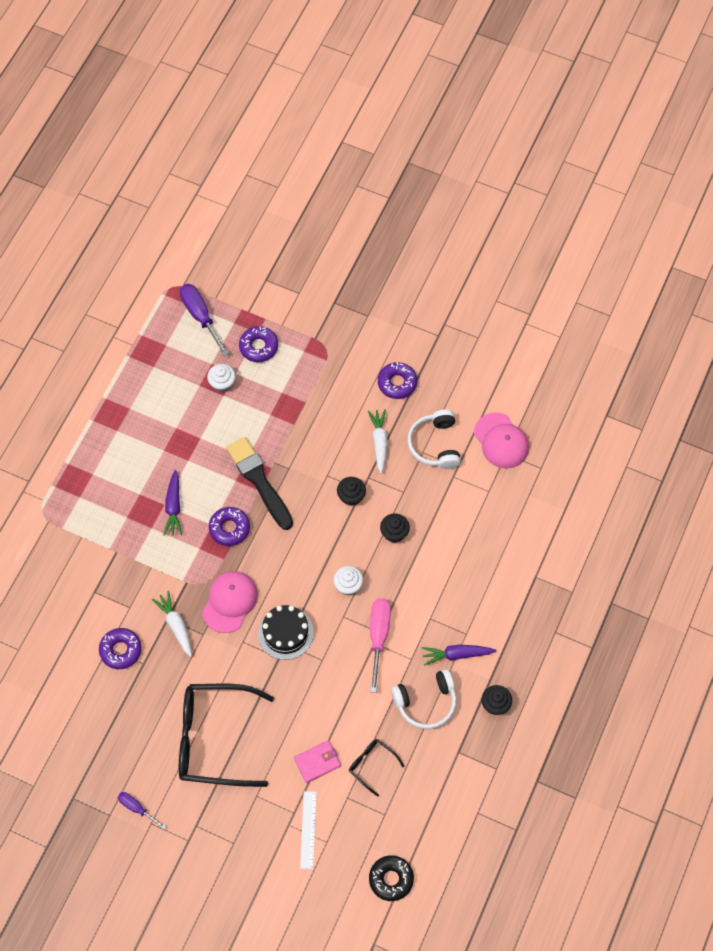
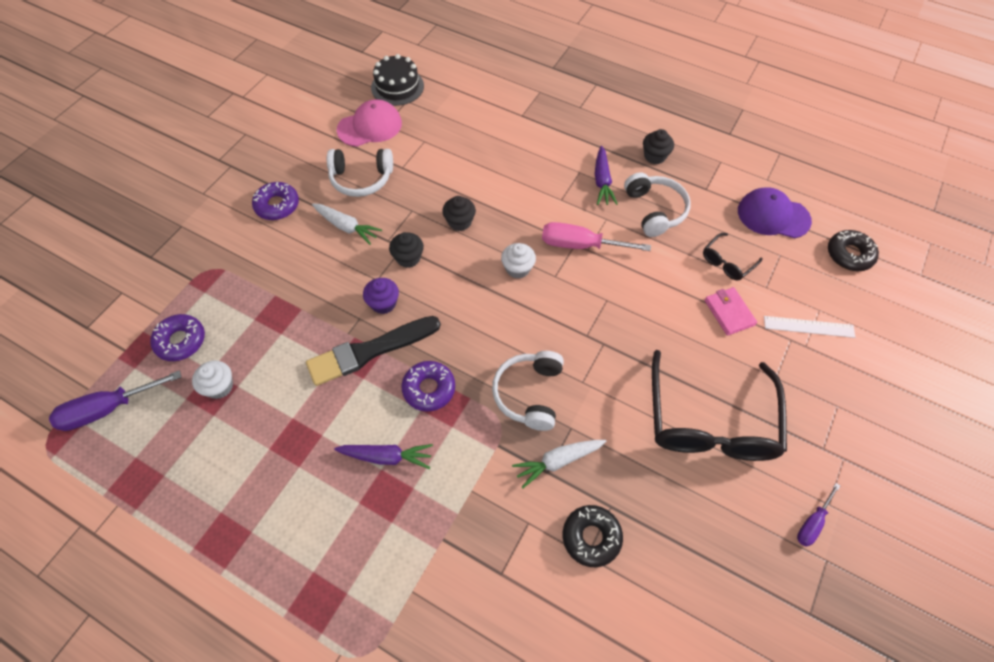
camera: 85 degrees left, 5 degrees down
purple donut [99,628,142,669] -> black donut [563,505,623,567]
pink cap [202,571,258,633] -> white headphones [492,351,564,431]
black cake [258,605,314,660] -> black cake moved to [371,54,424,106]
white carrot [368,409,388,474] -> white carrot turned 150 degrees counterclockwise [312,203,382,245]
none -> purple cupcake [363,278,399,314]
none -> purple cap [738,187,812,238]

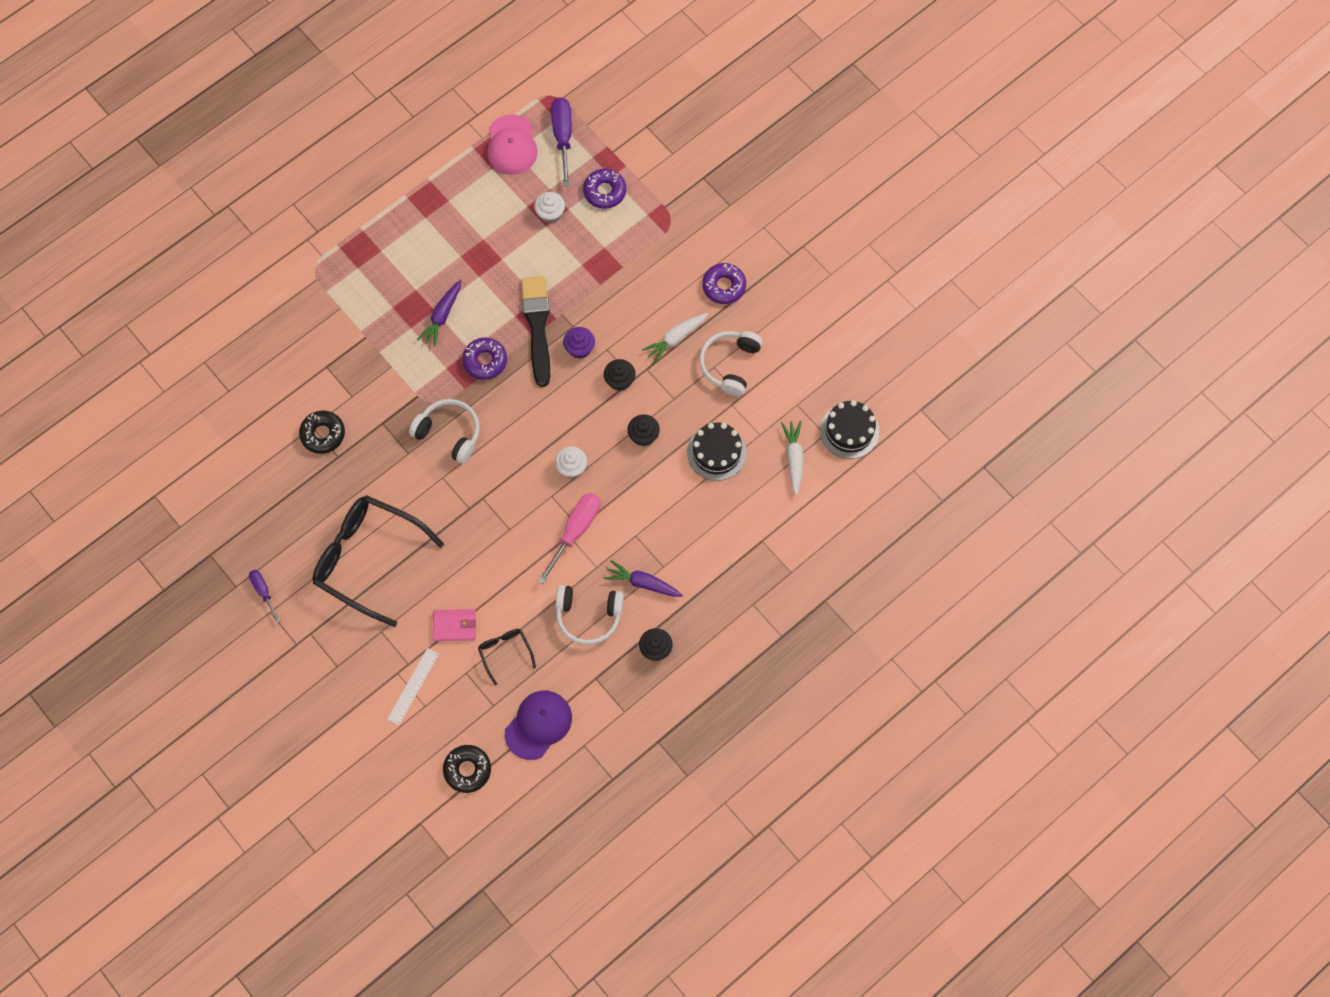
camera: 110 degrees right, 10 degrees up
pink cap [337,99,402,147] -> pink cap moved to [488,114,537,175]
white carrot [512,440,606,488] -> white carrot moved to [781,421,804,496]
none -> black cake [687,423,747,481]

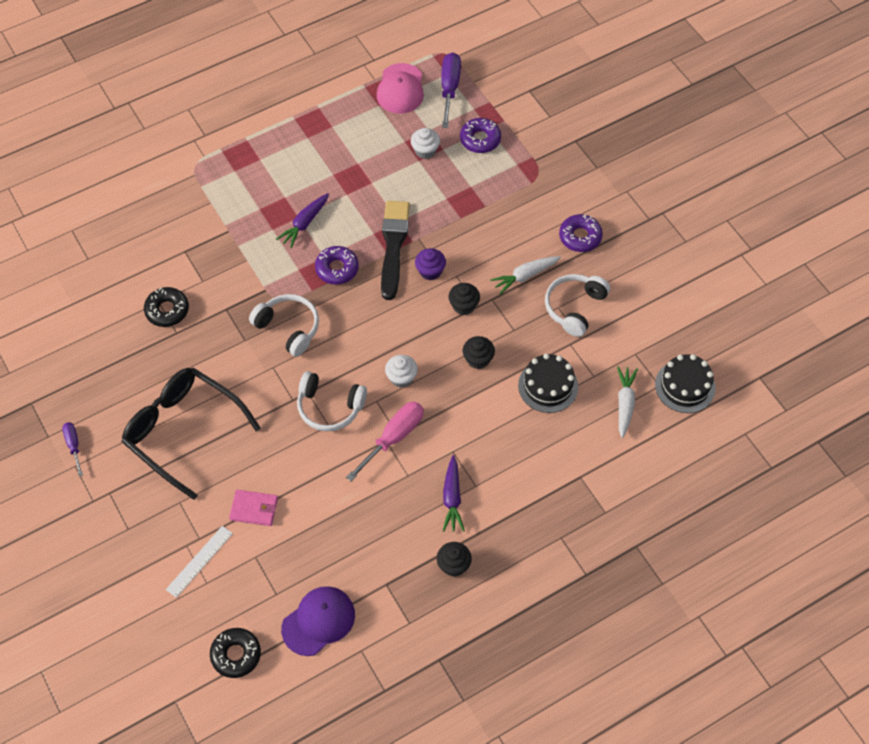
camera: 10 degrees right, 10 degrees down
black glasses [478,629,536,685] -> none
white headphones [556,585,624,645] -> white headphones moved to [297,371,367,431]
purple carrot [604,560,683,597] -> purple carrot turned 120 degrees counterclockwise [443,455,465,532]

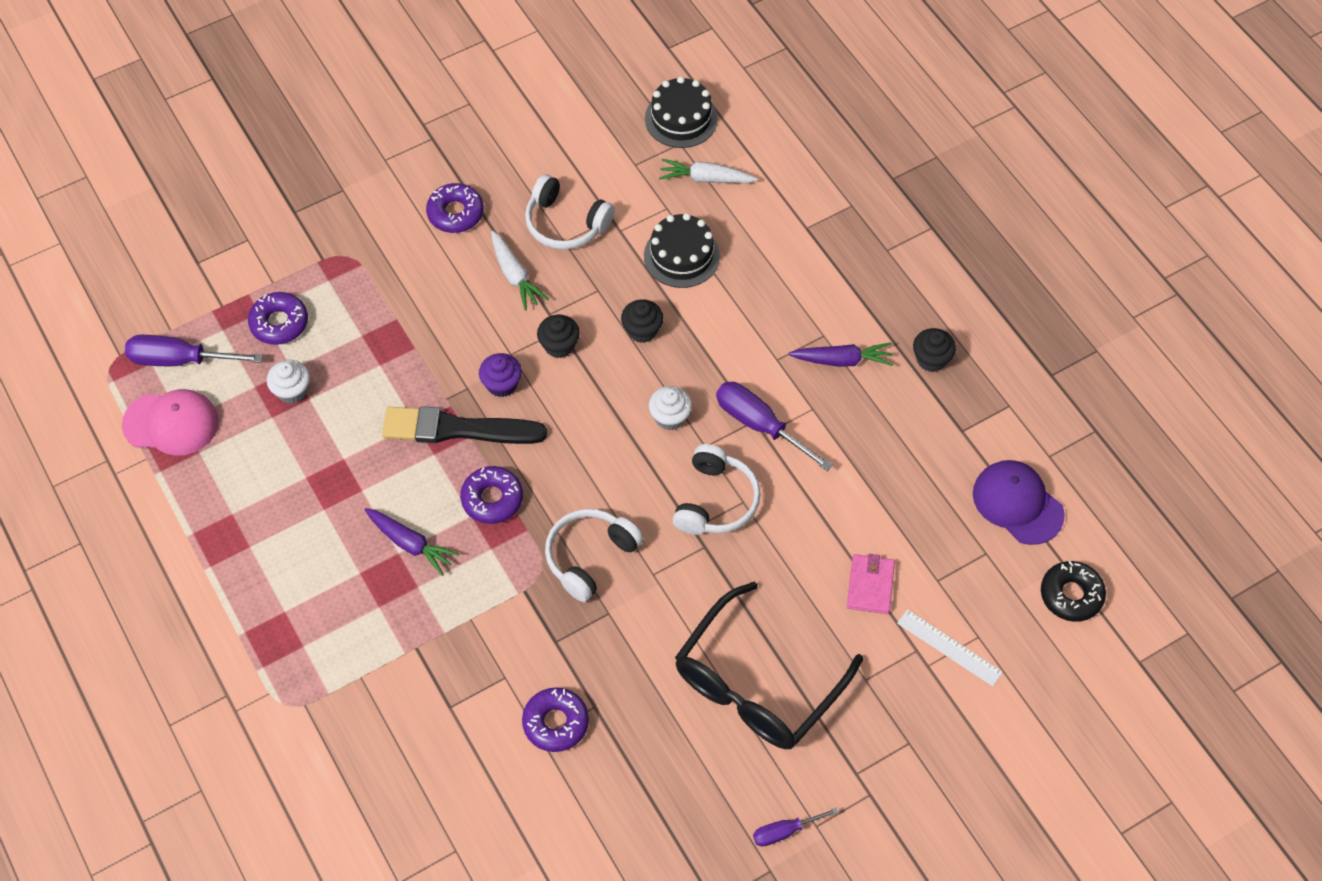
camera: 90 degrees left, 0 degrees up
black donut [144,287,189,327] -> purple donut [522,687,589,752]
pink screwdriver [346,402,424,481] -> purple screwdriver [716,382,833,471]

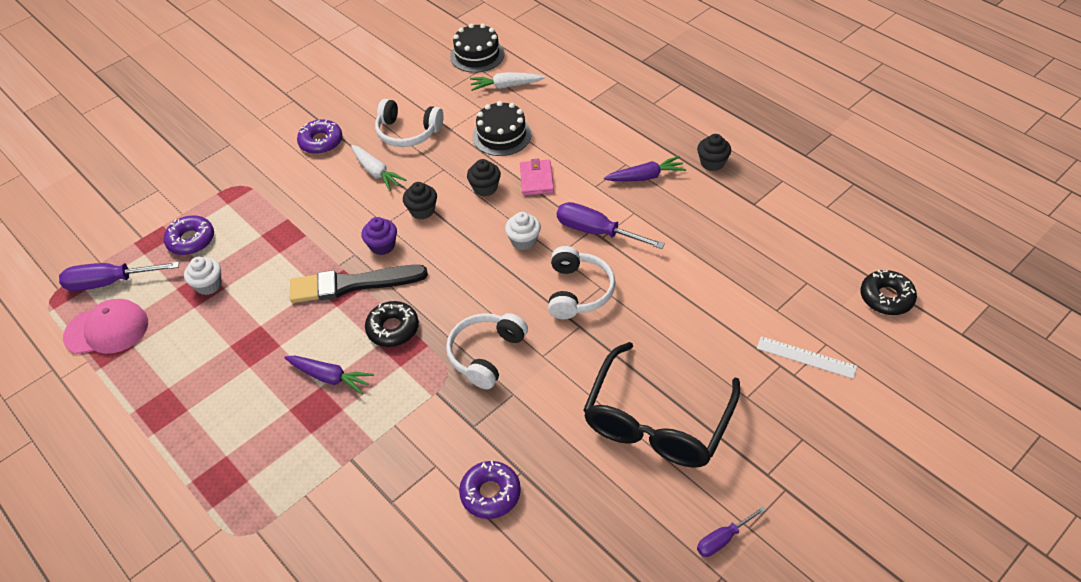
camera: 10 degrees left, 10 degrees down
purple donut [460,466,523,524] -> black donut [365,301,419,347]
pink wallet [847,554,895,614] -> pink wallet moved to [520,159,554,196]
purple cap [973,460,1065,545] -> none

